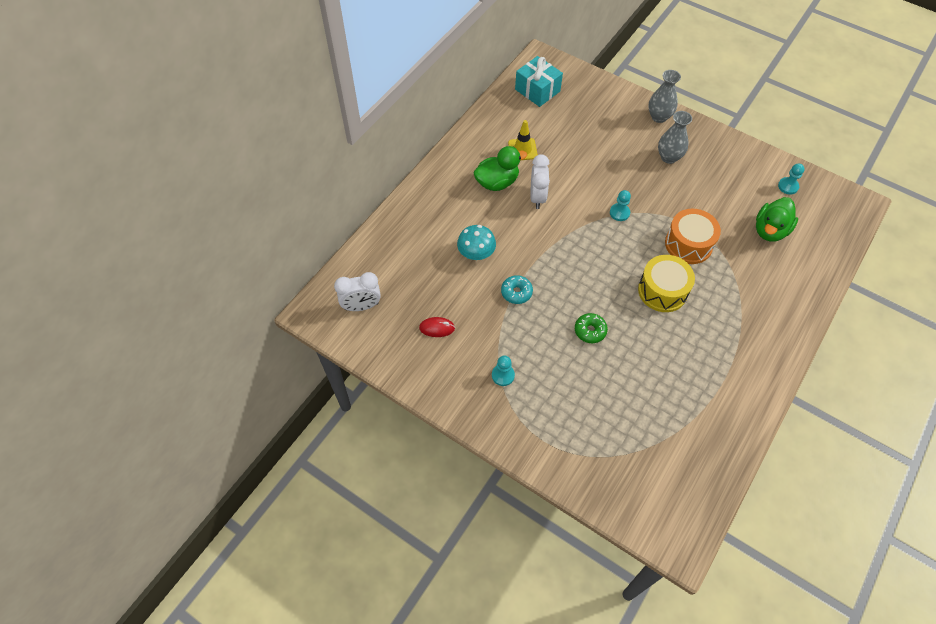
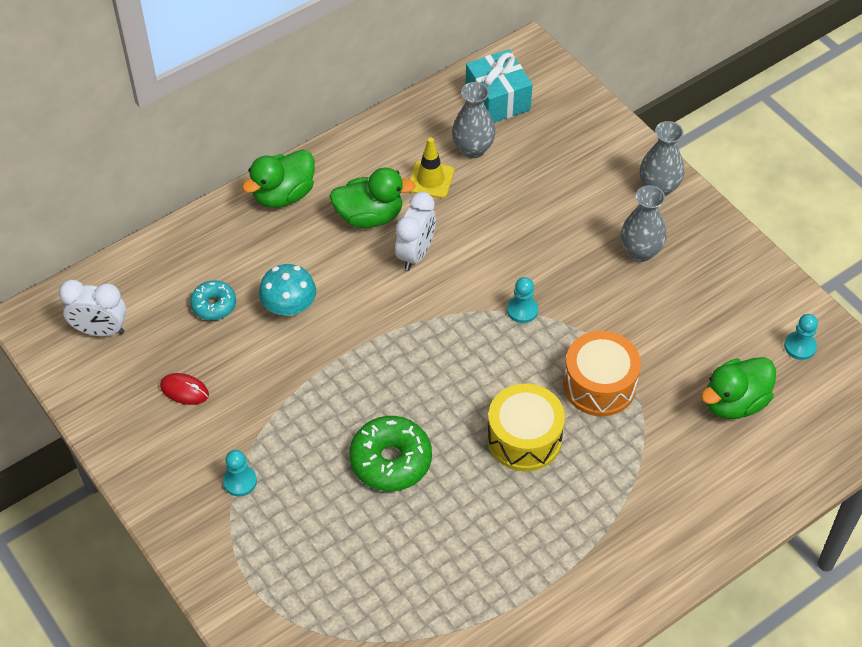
camera: 20 degrees right, 5 degrees down
turquoise donut [501,275,533,304] -> turquoise donut moved to [190,280,236,320]
green donut [575,313,608,343] -> green donut [349,416,432,491], size x1.69
none -> green duck [242,149,315,208]
none -> grey vase [452,82,496,158]

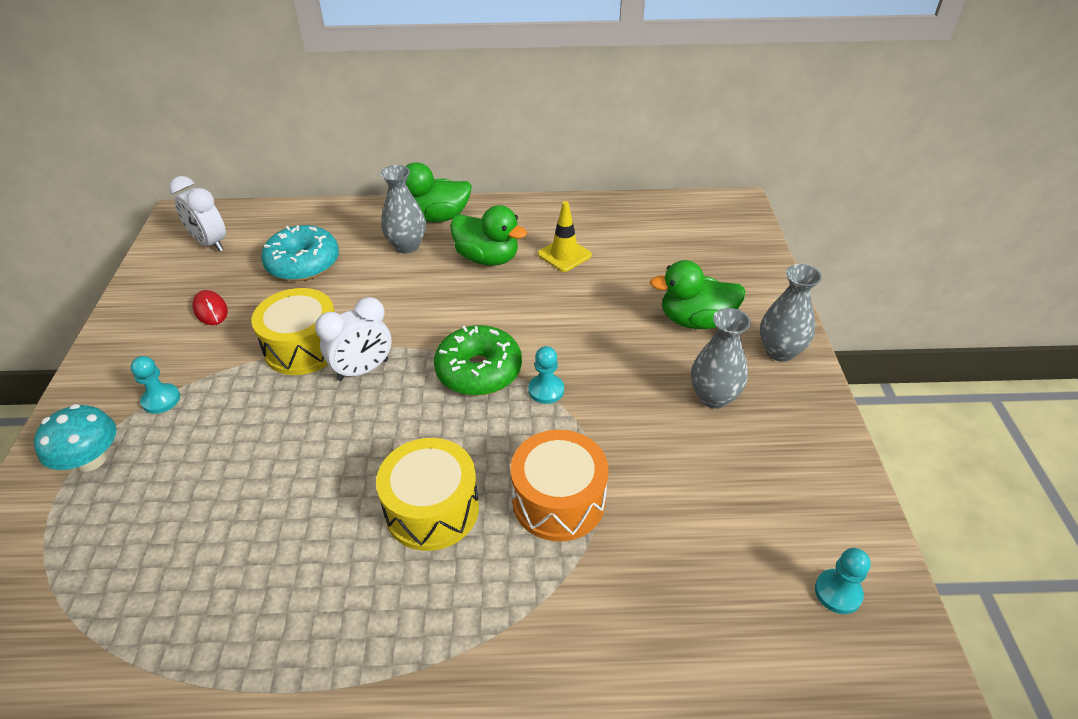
camera: 35 degrees right, 10 degrees down
turquoise donut [190,280,236,320] -> turquoise donut [261,225,339,281], size x1.69
turquoise mushroom [259,264,316,316] -> turquoise mushroom moved to [34,404,117,472]
green donut [349,416,432,491] -> green donut moved to [434,325,522,396]
white clock [395,192,436,270] -> white clock moved to [315,297,392,381]
grey vase [452,82,496,158] -> grey vase moved to [380,165,426,253]
turquoise gift [466,49,533,123] -> none
green duck [701,357,776,419] -> green duck moved to [650,260,745,329]
none -> yellow drum [251,288,335,375]

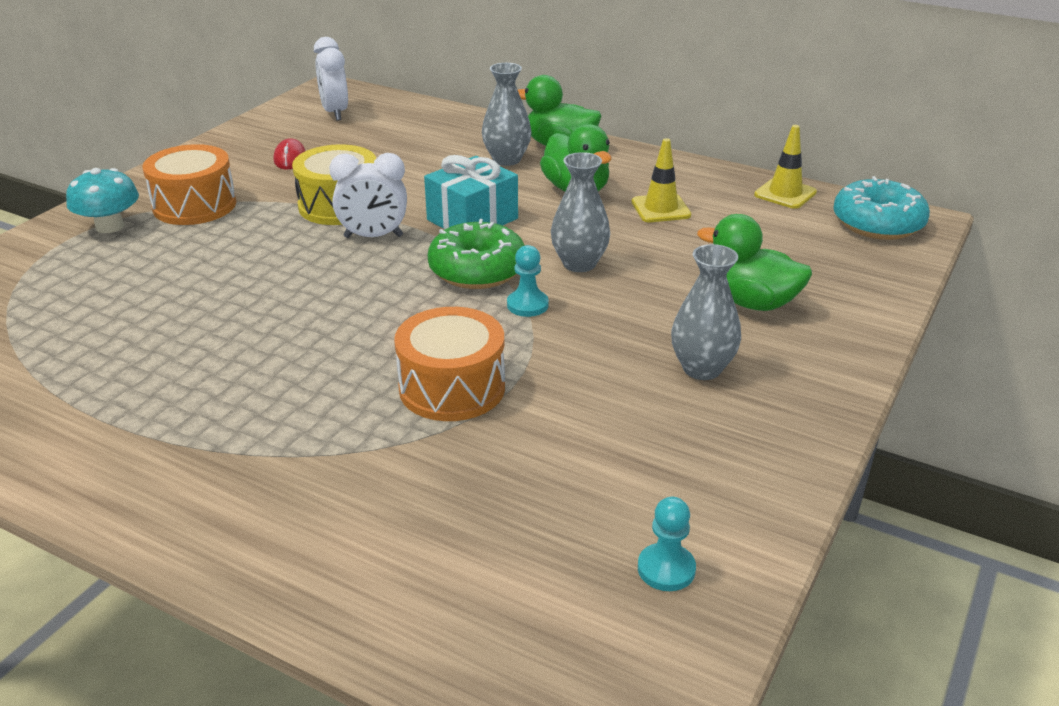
camera: 30 degrees right, 10 degrees down
turquoise pawn [131,356,180,414] -> orange drum [143,144,236,225]
turquoise donut [261,225,339,281] -> turquoise donut moved to [833,176,930,240]
yellow drum [376,438,479,551] -> none
grey vase [760,264,822,362] -> grey vase moved to [551,152,610,272]
none -> turquoise gift [424,155,518,230]
none -> yellow traffic cone [754,125,817,209]

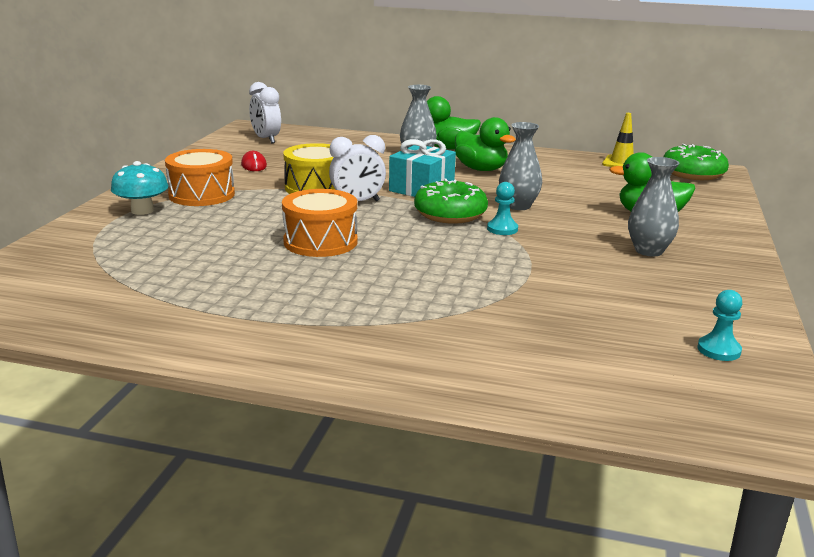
camera: 15 degrees left, 10 degrees down
orange drum [394,307,505,421] -> orange drum moved to [282,189,357,257]
yellow traffic cone [632,138,691,222] -> none
turquoise donut [833,176,930,240] -> green donut [663,144,729,180]

